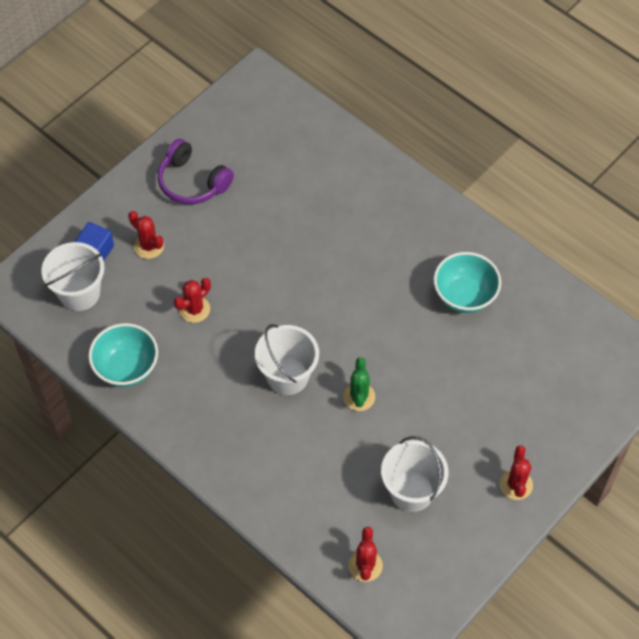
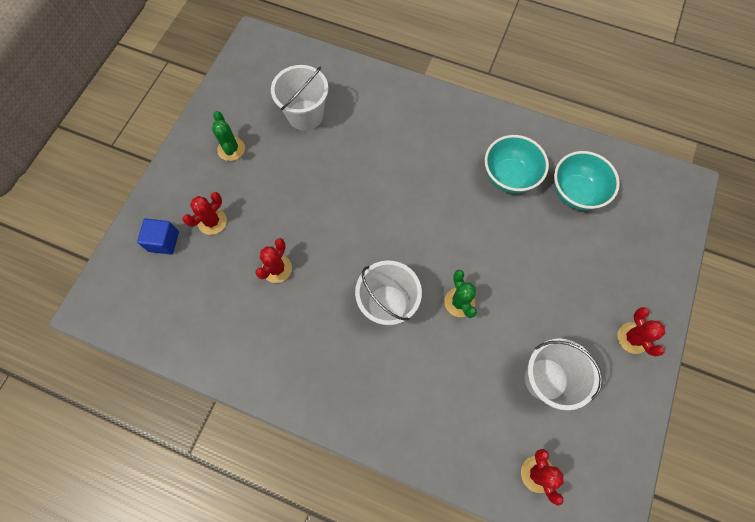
camera: 20 degrees left, 10 degrees up
white bucket [41,242,104,311] -> white bucket moved to [271,65,328,131]
turquoise bowl [88,323,158,387] -> turquoise bowl moved to [554,151,620,210]
red cactus [128,211,164,259] -> red cactus turned 75 degrees counterclockwise [182,192,227,235]
purple headphones [158,139,234,205] -> green cactus [212,111,245,161]

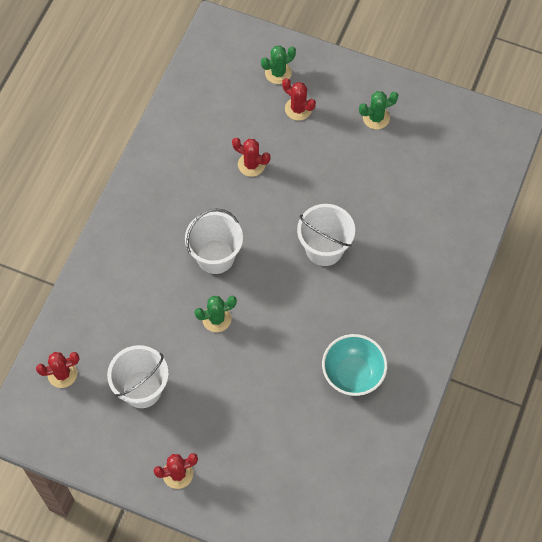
camera: 90 degrees right, 5 degrees down
blue cube [137,219,179,254] -> green cactus [261,45,296,84]
white bucket [271,65,328,131] -> white bucket moved to [297,204,355,266]
turquoise bowl [554,151,620,210] -> none

